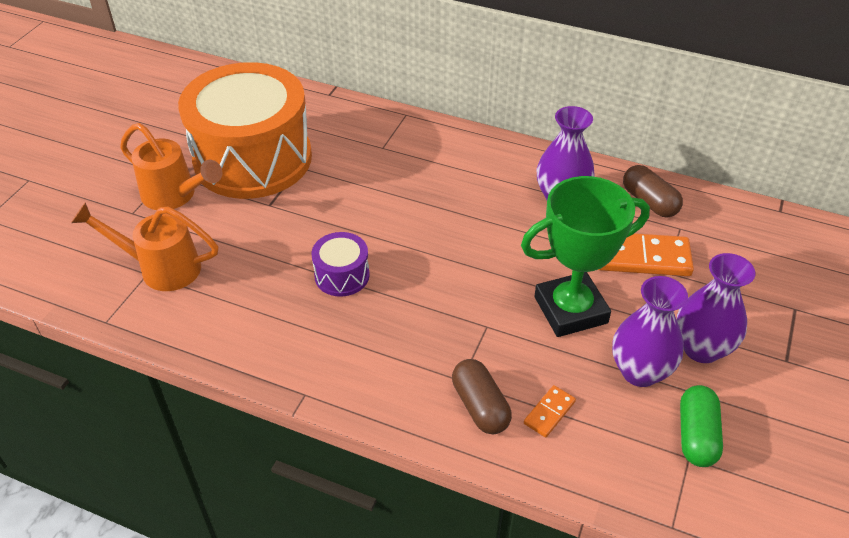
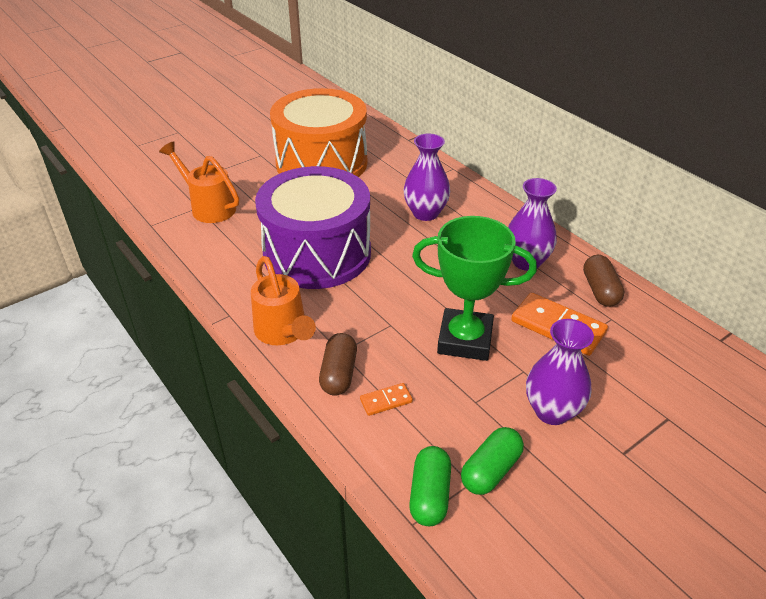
camera: 30 degrees right, 5 degrees down
orange watering can [120,123,223,210] -> orange watering can moved to [251,256,316,345]
purple drum [311,232,370,297] -> purple drum [255,166,371,289], size x2.44
purple vase [612,276,688,387] -> purple vase moved to [403,133,450,221]
none -> green capsule [409,446,451,526]

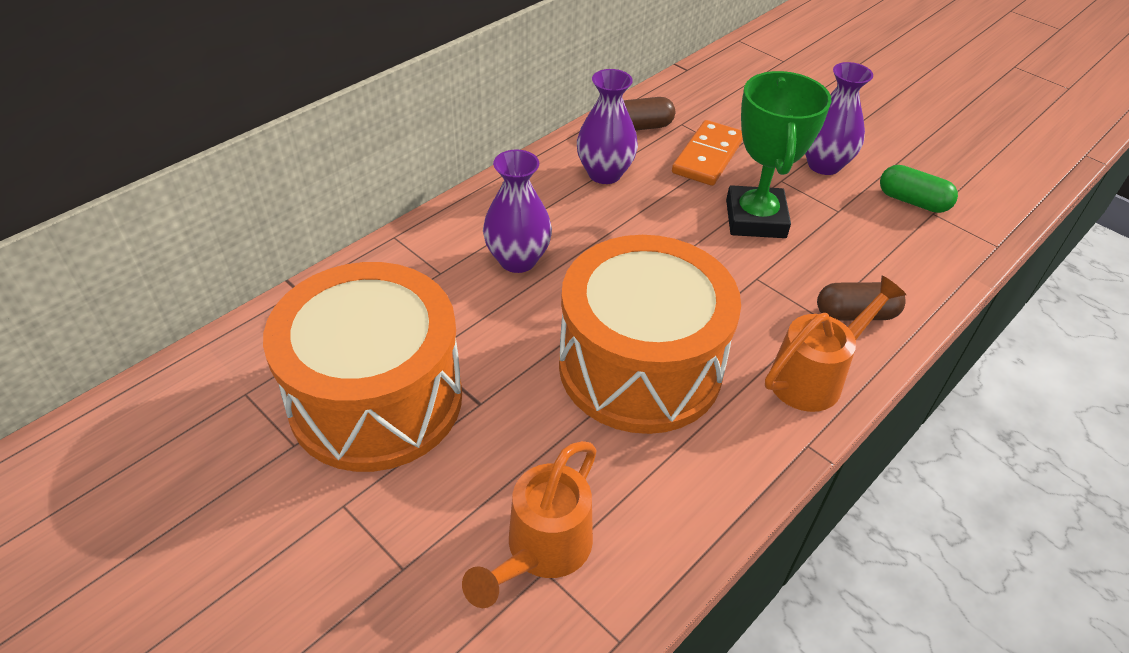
camera: 100 degrees left, 5 degrees up
purple drum [255,166,371,289] -> orange drum [559,235,741,434]
orange domino [360,383,413,416] -> none
green capsule [409,446,451,526] -> none

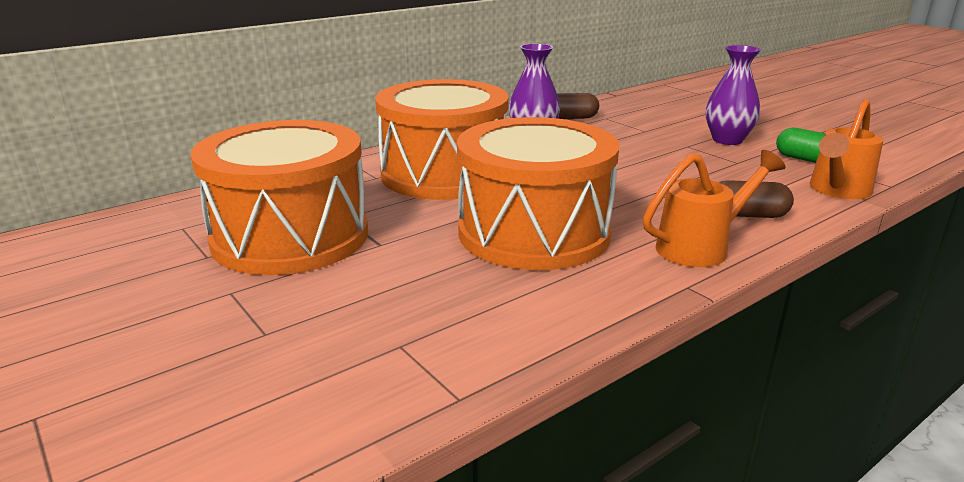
camera: 10 degrees right, 20 degrees down
orange watering can [462,441,597,608] -> orange watering can moved to [810,99,883,199]
purple vase [483,150,552,273] -> orange drum [375,79,509,200]
orange domino [672,120,743,186] -> none
green trophy [726,71,832,238] -> none

